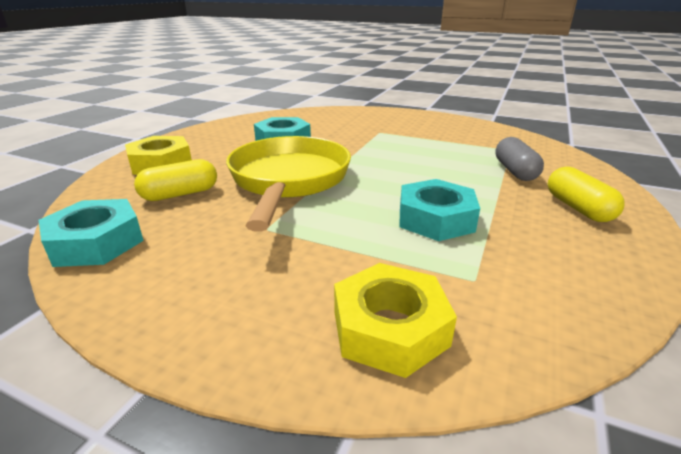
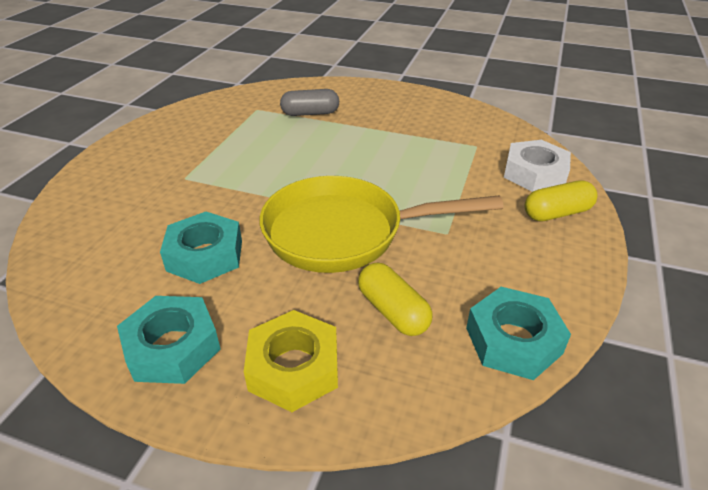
camera: 95 degrees left, 10 degrees up
yellow nut [334,263,457,378] -> white nut [504,140,571,192]
turquoise nut [399,179,480,241] -> turquoise nut moved to [117,296,221,384]
yellow capsule [548,167,625,222] -> yellow capsule moved to [525,180,597,222]

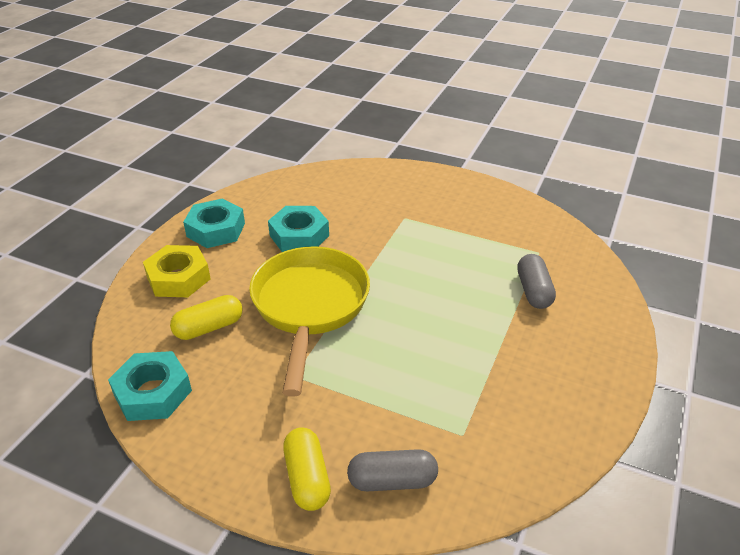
camera: 95 degrees right, 0 degrees up
white nut [504,140,571,192] -> grey capsule [347,449,438,491]

